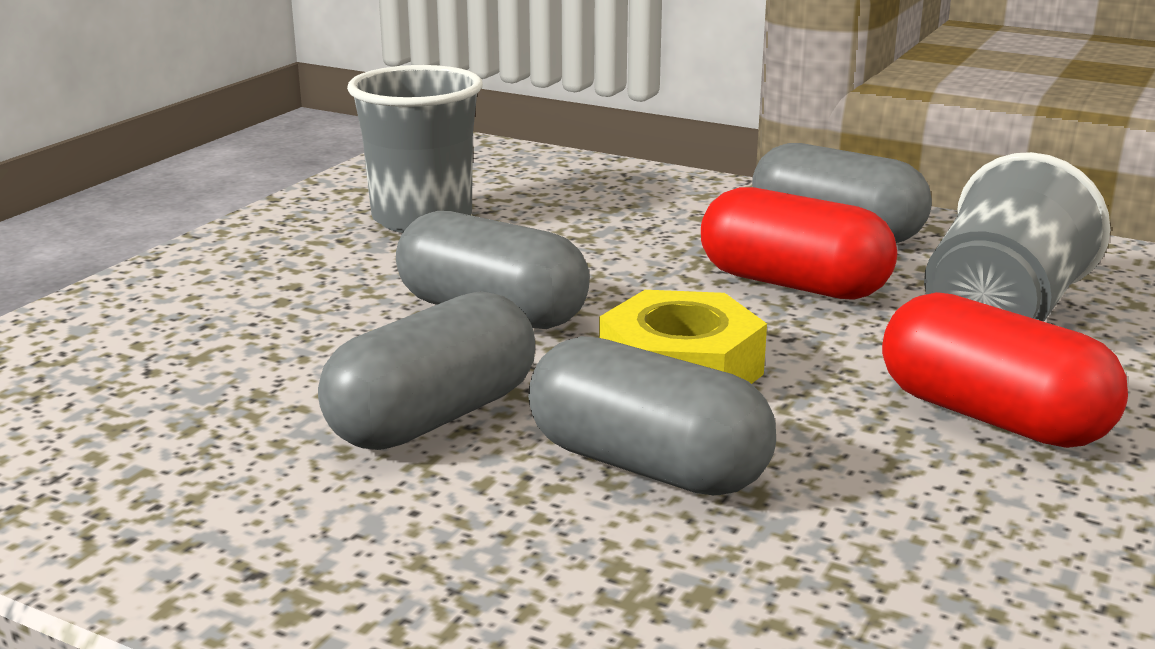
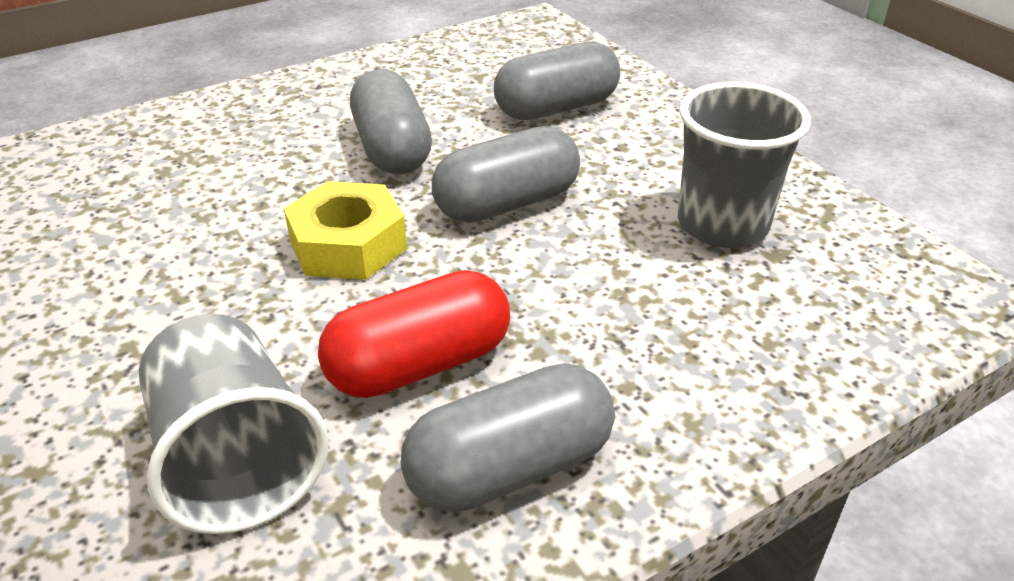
camera: 120 degrees right, 15 degrees up
grey capsule [528,336,776,495] -> grey capsule moved to [494,41,620,120]
red capsule [882,292,1128,448] -> none

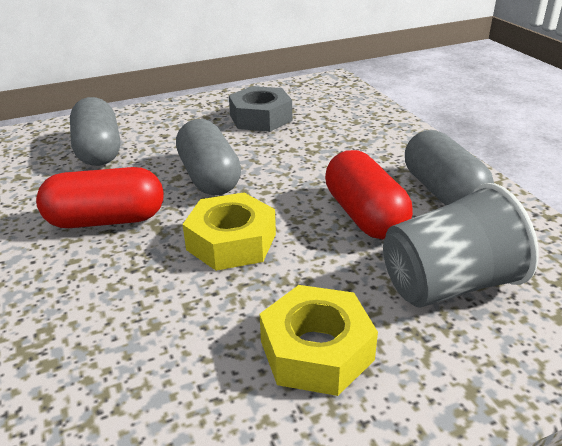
camera: 80 degrees left, 5 degrees down
grey capsule [350,69,432,175] -> red capsule [36,167,164,228]
grey cup [678,82,811,248] -> grey nut [229,86,292,132]
none -> yellow nut [260,285,378,396]

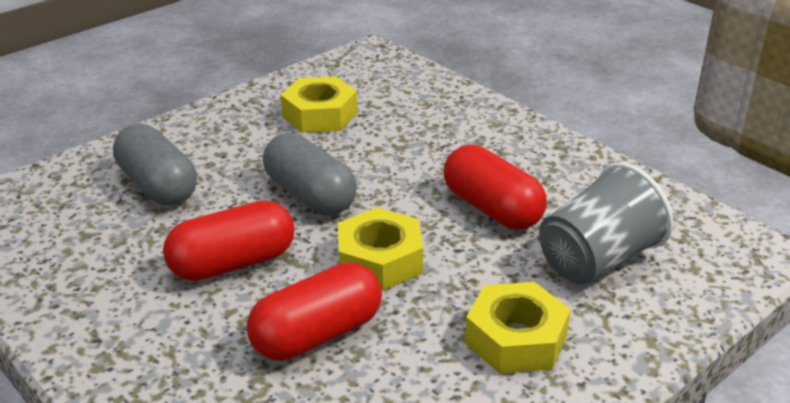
camera: 20 degrees left, 0 degrees up
grey nut [229,86,292,132] -> yellow nut [281,76,357,133]
grey capsule [405,130,494,206] -> none
none -> red capsule [247,262,382,361]

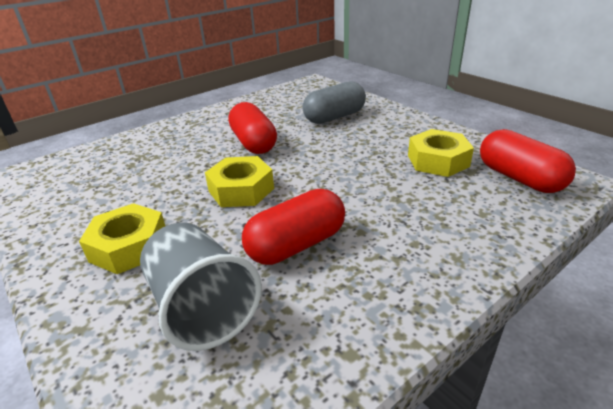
camera: 95 degrees right, 0 degrees up
red capsule [247,262,382,361] -> red capsule moved to [480,129,576,193]
grey capsule [263,133,357,215] -> none

